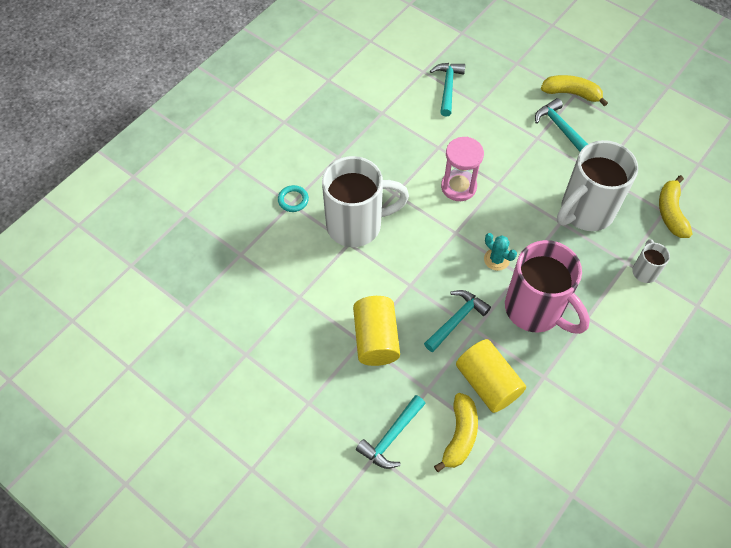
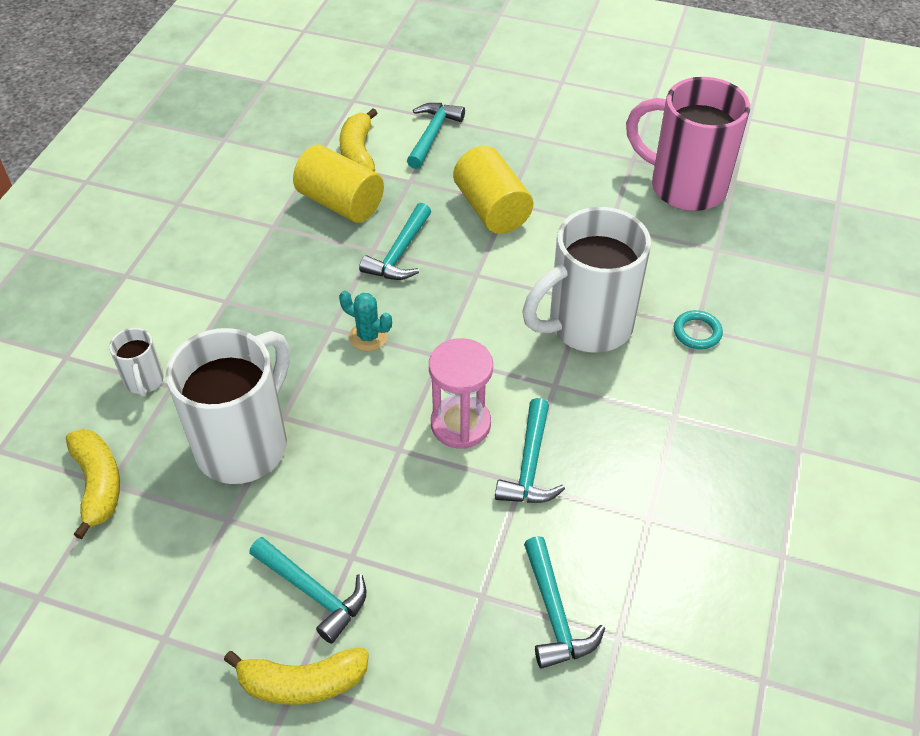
camera: 160 degrees right, 10 degrees down
pink mug [505,240,590,334] -> pink mug moved to [626,77,750,211]
none -> turquoise hammer [495,398,565,503]

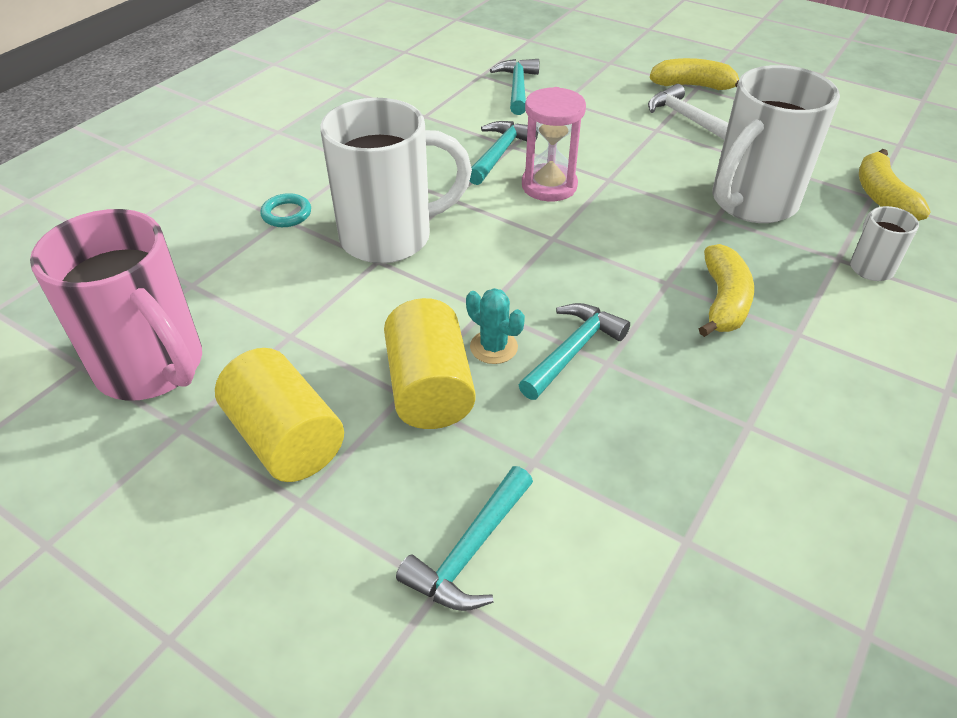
camera: 165 degrees left, 5 degrees down
turquoise hammer [249,537,366,644] -> white hammer [648,84,728,139]
yellow cylinder [293,145,384,223] -> yellow cylinder moved to [215,348,344,482]
turquoise cactus [339,291,392,351] -> turquoise cactus moved to [466,288,525,364]
yellow banana [340,108,378,172] -> yellow banana moved to [699,244,754,337]

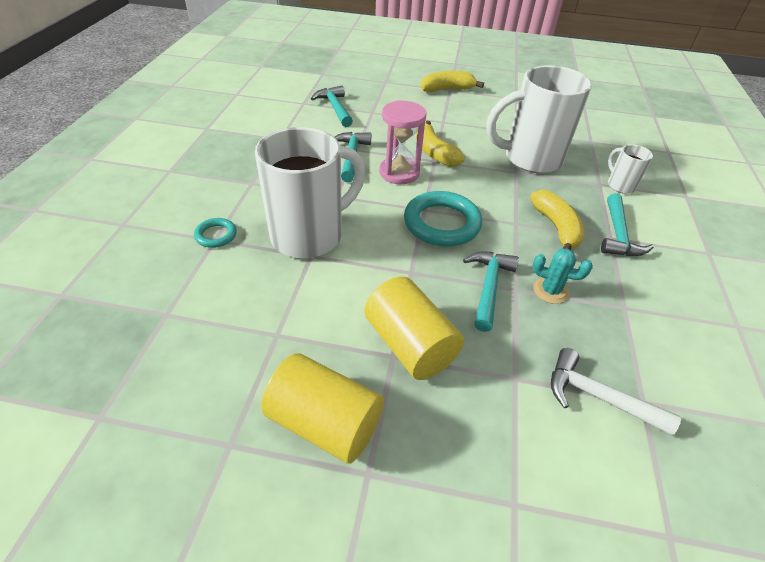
camera: 25 degrees left, 0 degrees up
pink mug [30,209,202,401] -> none
turquoise hammer [396,466,533,611] -> turquoise hammer moved to [601,193,654,256]
turquoise cactus [466,288,525,364] -> turquoise cactus moved to [532,249,593,304]
white hammer [648,84,728,139] -> white hammer moved to [551,348,681,436]
white mug [712,65,840,223] -> white mug turned 60 degrees clockwise [487,65,592,173]
yellow banana [859,149,931,221] -> yellow banana moved to [416,121,465,166]
none -> turquoise ring [404,191,482,246]

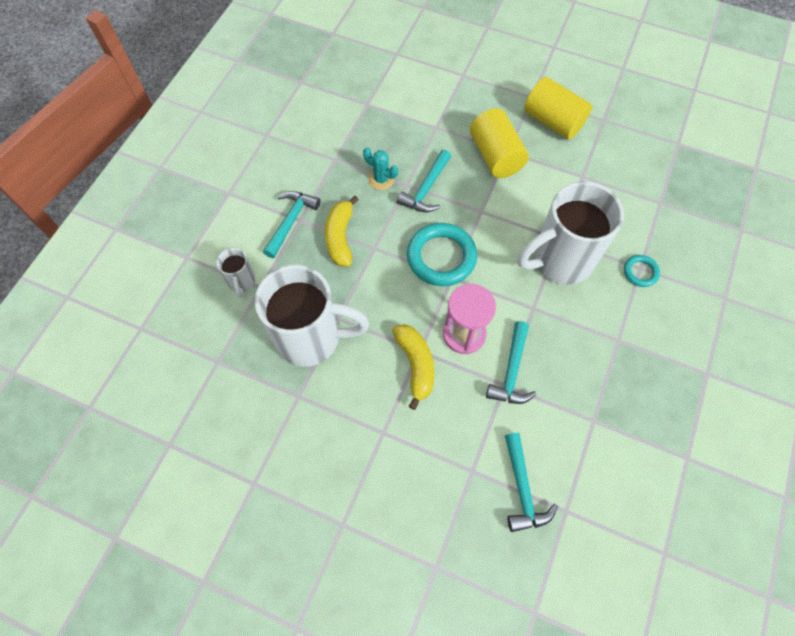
camera: 165 degrees left, 20 degrees up
yellow banana [420,71,484,92] -> none
white hammer [551,348,681,436] -> none

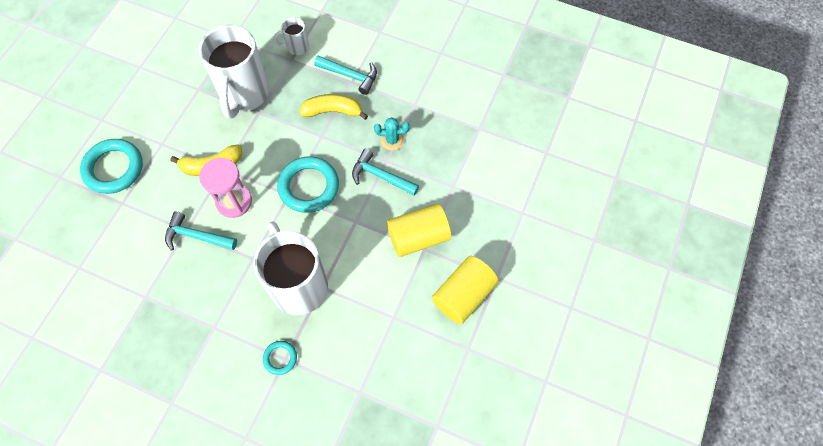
camera: 90 degrees right, 0 degrees up
turquoise cactus [363,148,398,190] -> turquoise cactus turned 60 degrees clockwise [374,117,410,151]
turquoise hammer [505,433,558,532] -> none
none -> turquoise ring [80,139,143,194]

